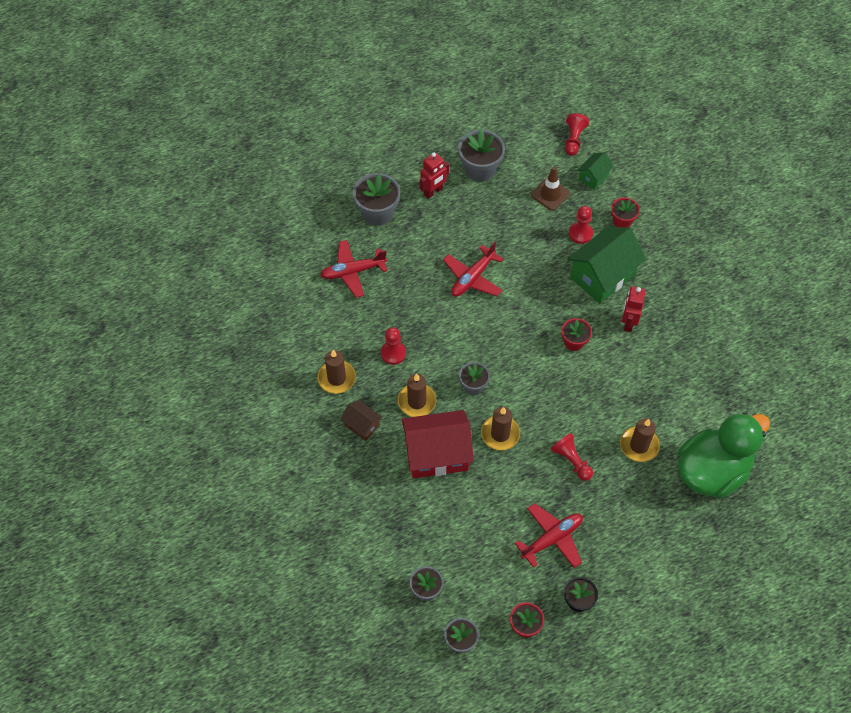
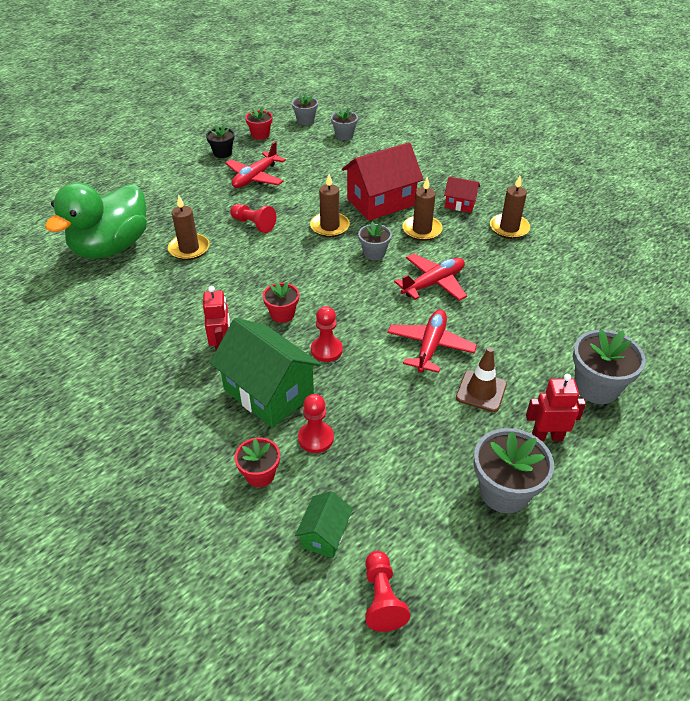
camera: 160 degrees right, 15 degrees down
red plane [320,240,388,298] -> red plane moved to [394,253,467,301]
brown house [340,400,382,441] -> red house [444,177,480,213]
red pawn [381,327,406,365] -> red pawn moved to [311,306,343,362]
red robot [420,152,449,199] -> red robot turned 60 degrees clockwise [526,374,586,441]
brown traffic cone [531,167,570,211] -> brown traffic cone moved to [456,347,507,412]
green house [567,226,647,304] -> green house turned 75 degrees counterclockwise [210,318,321,428]

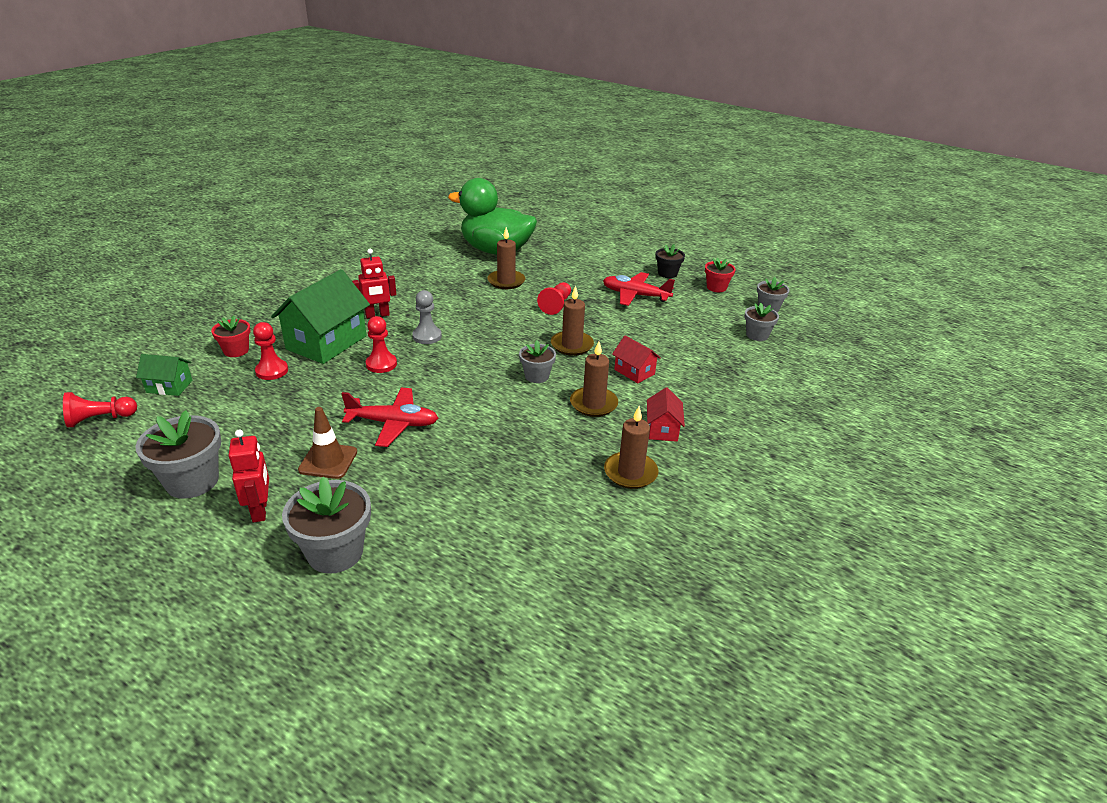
camera: 75 degrees right, 10 degrees down
red flower pot [263,282,299,323] -> grey pawn [412,290,442,344]
red house [342,142,424,221] -> red house [612,335,661,383], size x0.50
red plane [394,253,467,301] -> none

